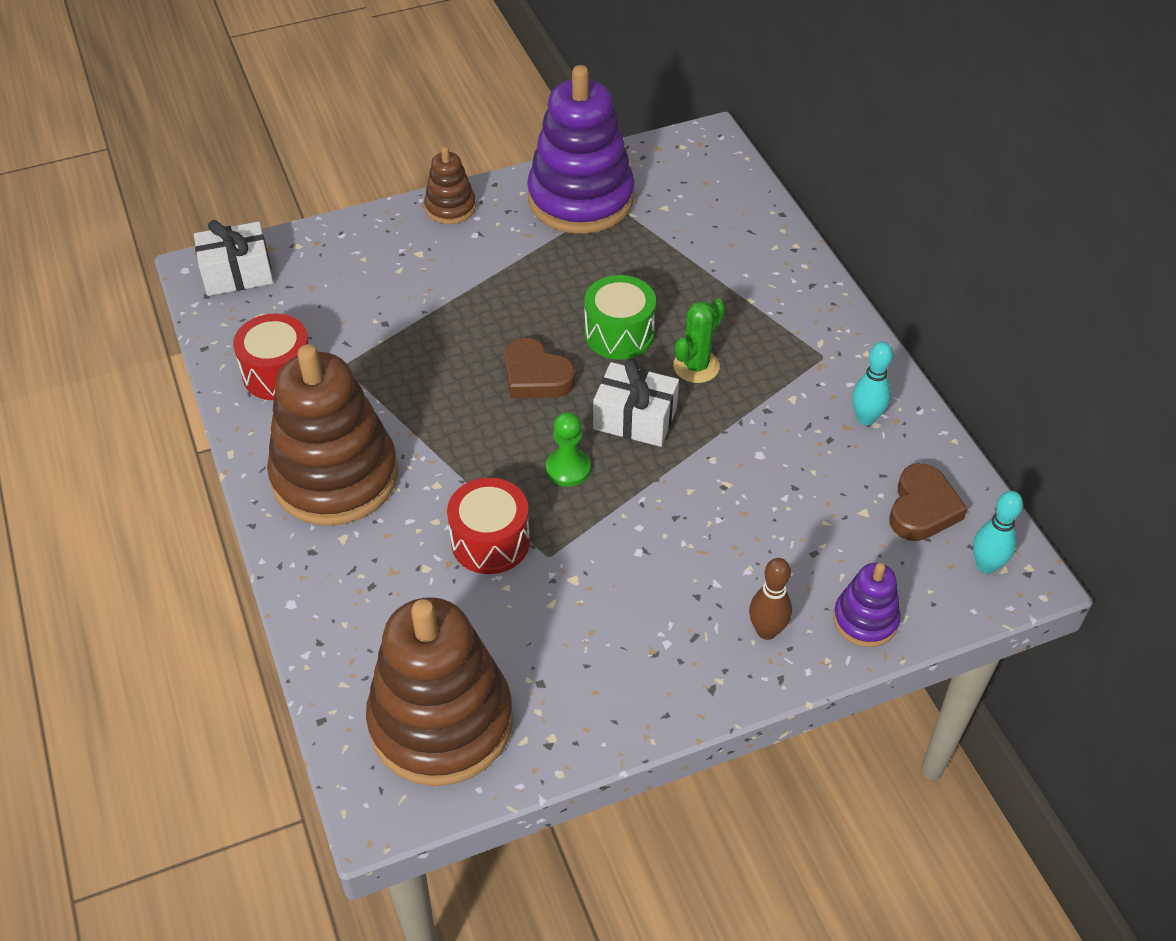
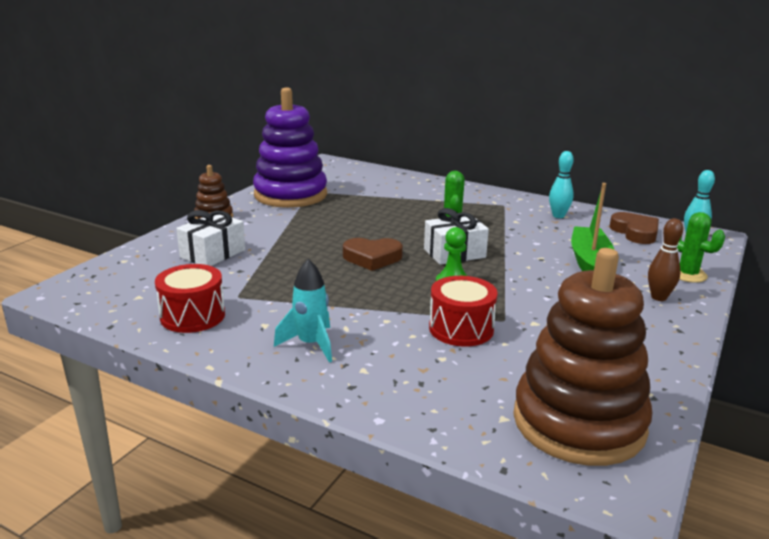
camera: 40 degrees left, 25 degrees down
white gift [194,220,273,296] -> white gift moved to [176,210,245,266]
brown stacking toy [267,344,398,526] -> turquoise rocket [274,259,332,363]
green drum [584,275,656,360] -> none
purple stacking toy [833,563,901,647] -> green cactus [677,212,725,283]
none -> green boat [571,183,614,271]

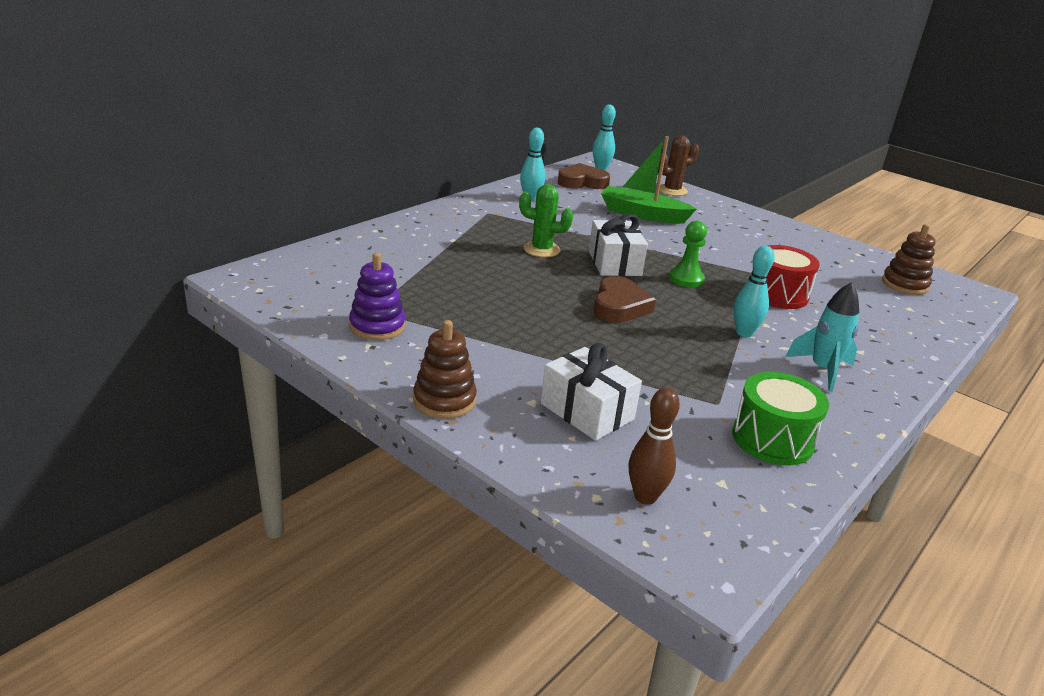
camera: 80 degrees left, 5 degrees up
red drum [155,264,225,333] -> green drum [732,372,829,466]
purple stacking toy [253,87,327,208] -> purple stacking toy [349,253,405,340], size x0.48
brown stacking toy [513,248,652,466] -> brown stacking toy [882,224,936,295], size x0.48
brown bowling pin [648,218,683,301] -> brown bowling pin moved to [629,387,680,505]
green cactus [677,212,725,283] -> brown cactus [658,135,699,196]
none -> turquoise bowling pin [733,246,775,337]

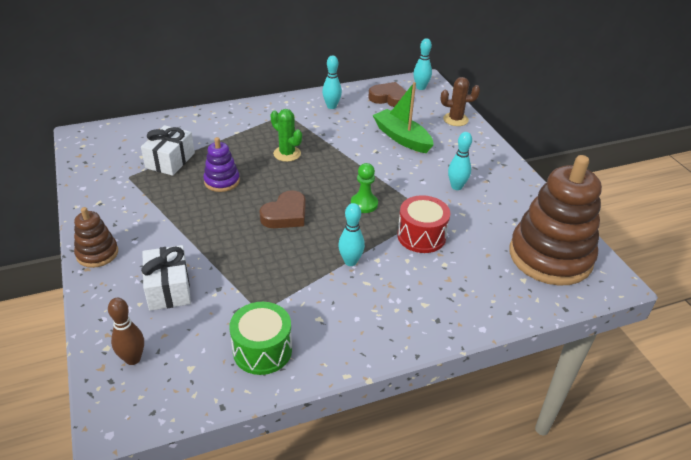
camera: 30 degrees right, 10 degrees up
purple stacking toy [349,253,405,340] -> purple stacking toy moved to [203,137,240,192]
white gift [589,214,648,276] -> white gift moved to [141,125,195,176]
turquoise rocket [786,282,859,392] -> none
brown stacking toy [882,224,936,295] -> brown stacking toy [510,155,602,286], size x2.10
none -> turquoise bowling pin [448,132,472,190]

